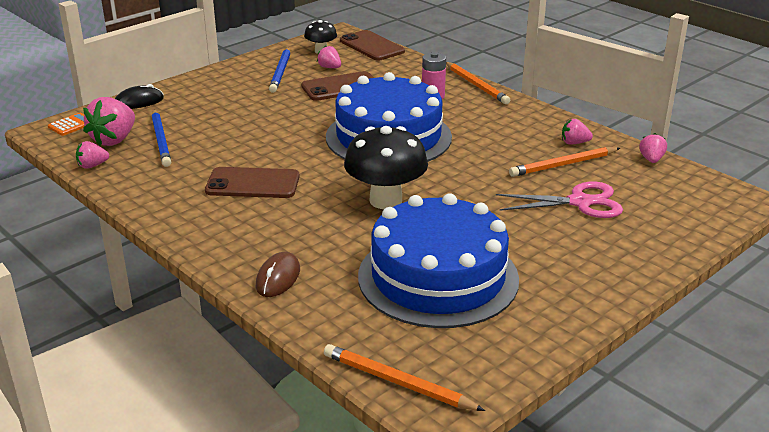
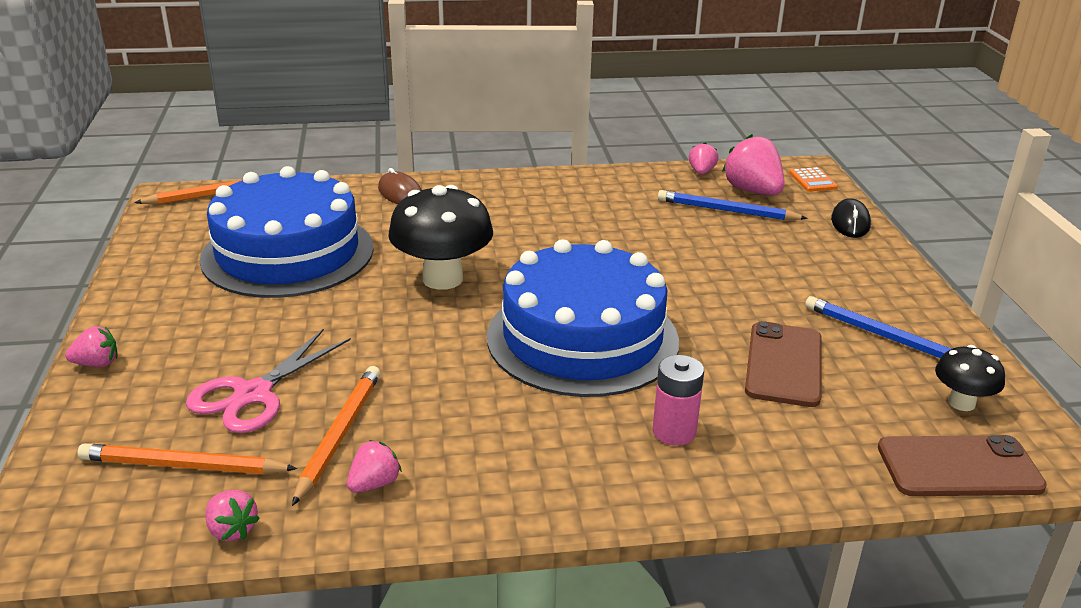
camera: 125 degrees right, 0 degrees up
brown phone [205,167,300,198] -> none
pink strawberry [317,46,341,68] -> pink strawberry moved to [65,326,118,367]
orange pencil [446,62,510,104] -> orange pencil moved to [77,443,297,474]

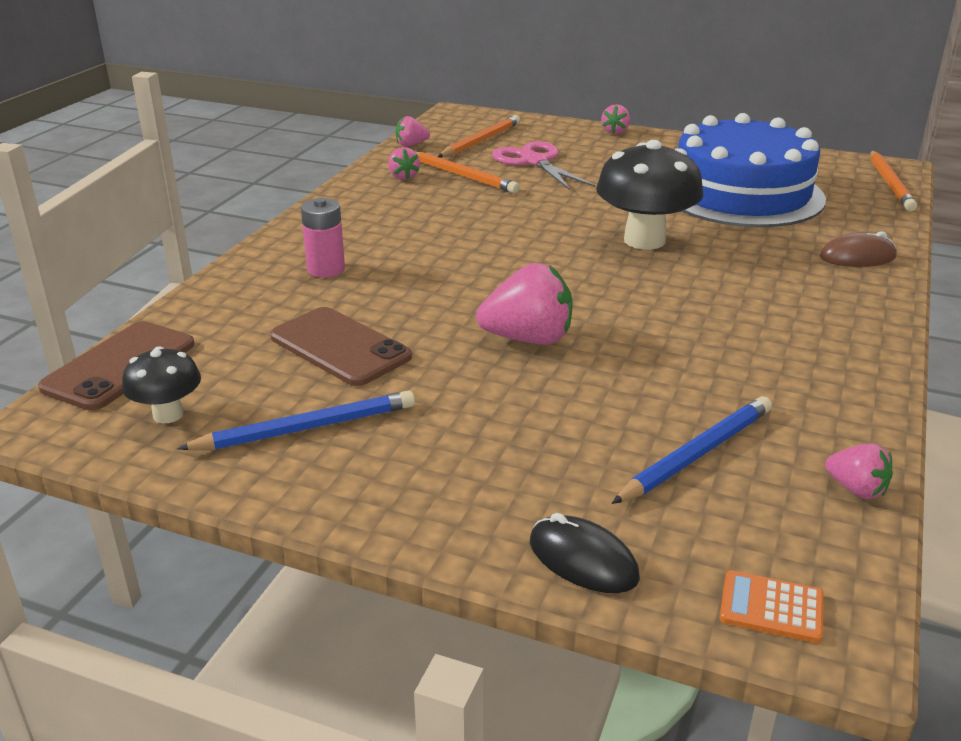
camera: 120 degrees right, 0 degrees up
blue cake [487,239,679,397] -> none
pink strawberry [722,134,785,195] -> pink strawberry moved to [476,263,573,345]

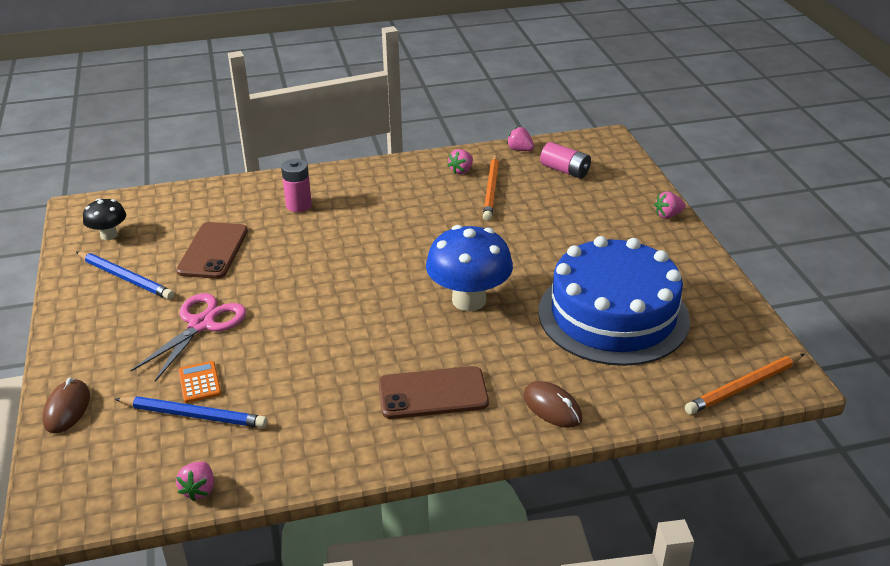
camera: 55 degrees right, 5 degrees up
brown phone [38,321,195,410] -> brown phone moved to [378,366,489,419]
orange pencil [438,115,520,157] -> pink battery [540,142,591,178]
pink strawberry [476,263,573,345] -> none
pink scissors [492,141,596,190] -> pink scissors moved to [130,293,246,381]
black mouse [530,513,640,593] -> brown mouse [43,378,90,433]
black mushroom [596,140,703,250] -> blue mushroom [426,225,513,311]
orange calculator [720,570,824,643] -> orange calculator moved to [179,361,221,403]

